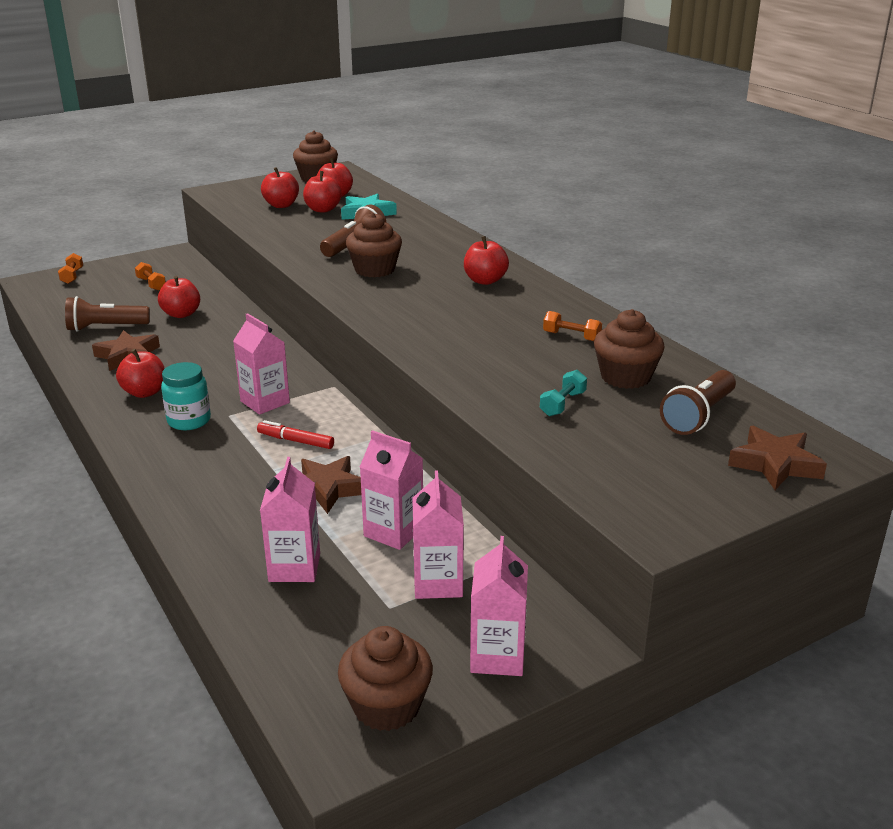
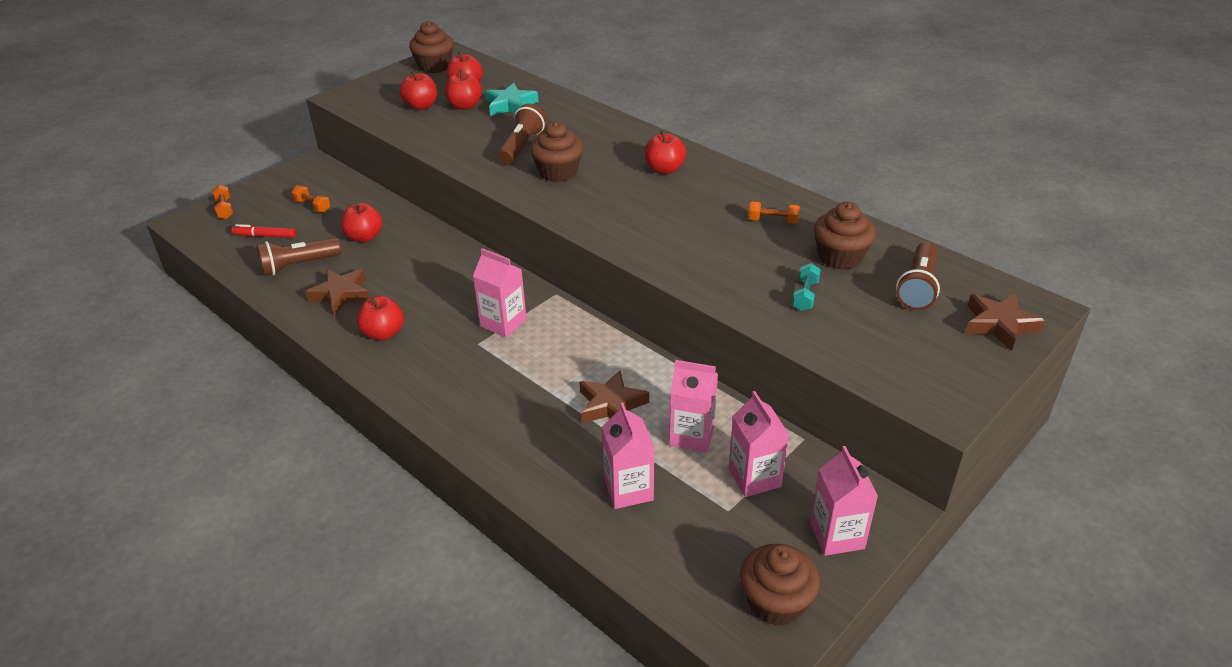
camera: 15 degrees left, 10 degrees up
turquoise jar [161,362,211,430] -> none
red marker [257,420,334,449] -> red marker moved to [231,224,296,238]

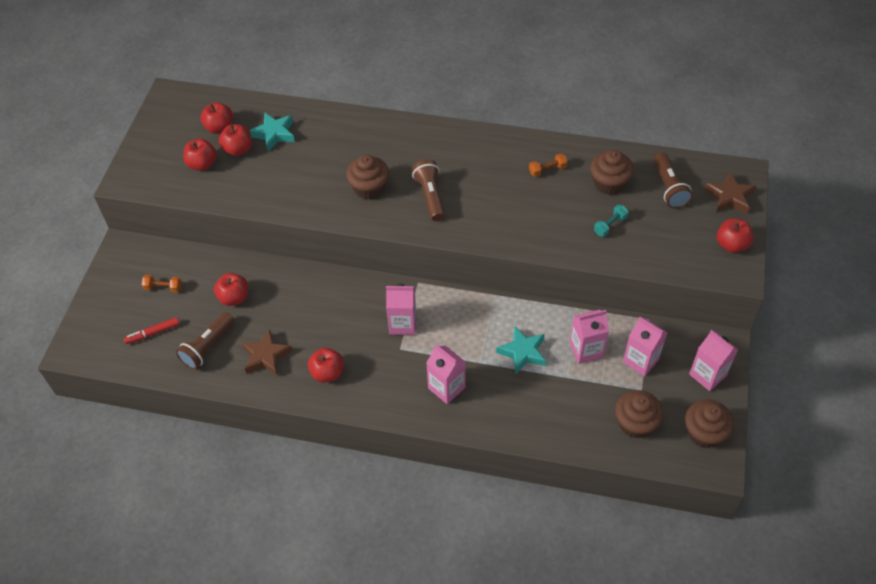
camera: 30 degrees left, 15 degrees up
orange dumbbell [212,185,233,219] -> none
brown cupcake [409,21,454,73] -> brown cupcake moved to [615,390,663,438]
brown flashlight [498,104,546,164] -> brown flashlight moved to [412,159,445,221]
brown star [579,370,649,423] -> turquoise star [496,326,546,374]
pink carton [602,403,654,509] -> pink carton moved to [426,344,466,404]
red apple [645,131,686,174] -> red apple moved to [717,218,754,253]
turquoise dumbbell [792,263,821,311] -> turquoise dumbbell turned 60 degrees clockwise [594,205,629,237]

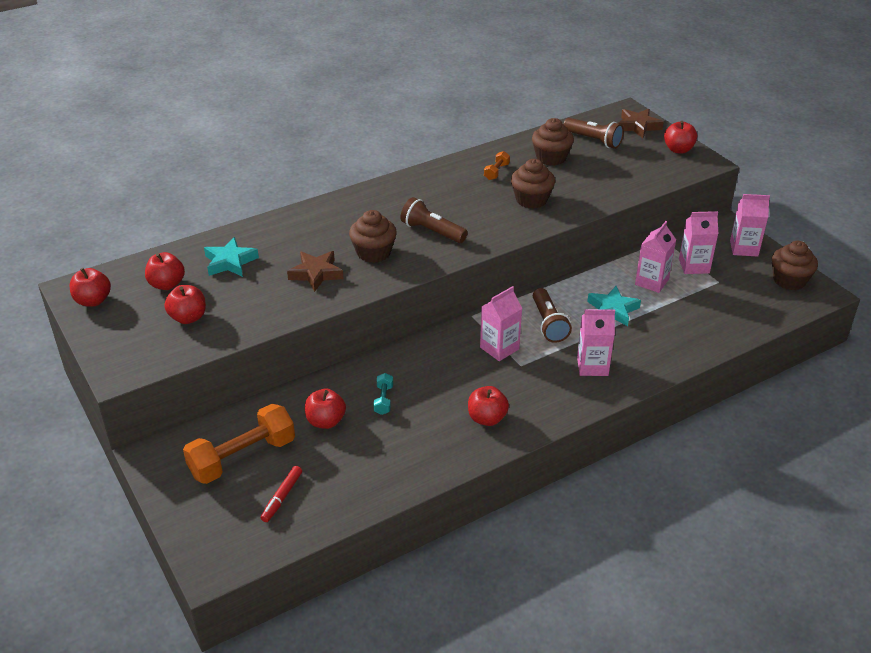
camera: 45 degrees left, 15 degrees down
orange dumbbell [141,274,182,292] -> orange dumbbell [183,404,295,484], size x2.24
brown flashlight [176,312,234,370] -> brown flashlight moved to [533,288,572,343]
red apple [219,124,252,156] -> red apple moved to [70,268,111,307]
brown star [241,329,293,376] -> brown star moved to [287,251,344,292]
turquoise dumbbell [594,205,629,237] -> turquoise dumbbell moved to [373,373,393,415]
brown cupcake [615,390,663,438] -> brown cupcake moved to [511,159,555,209]

